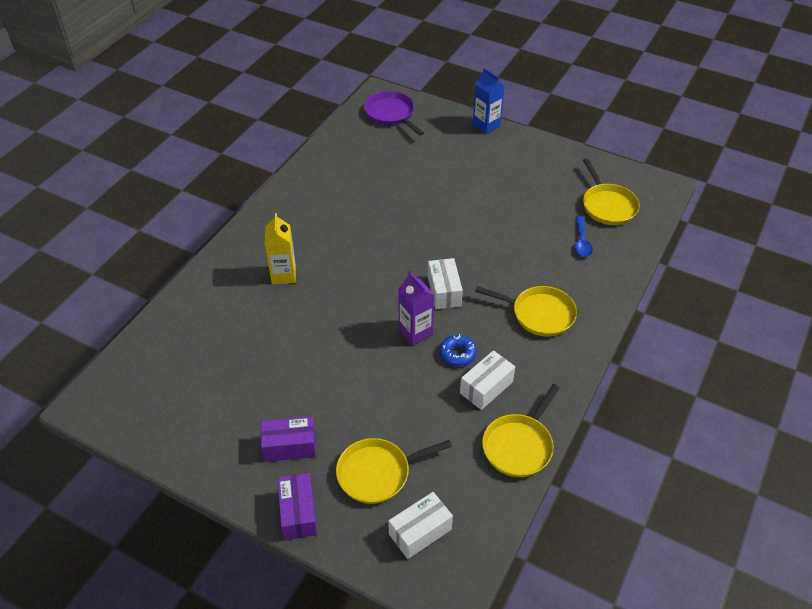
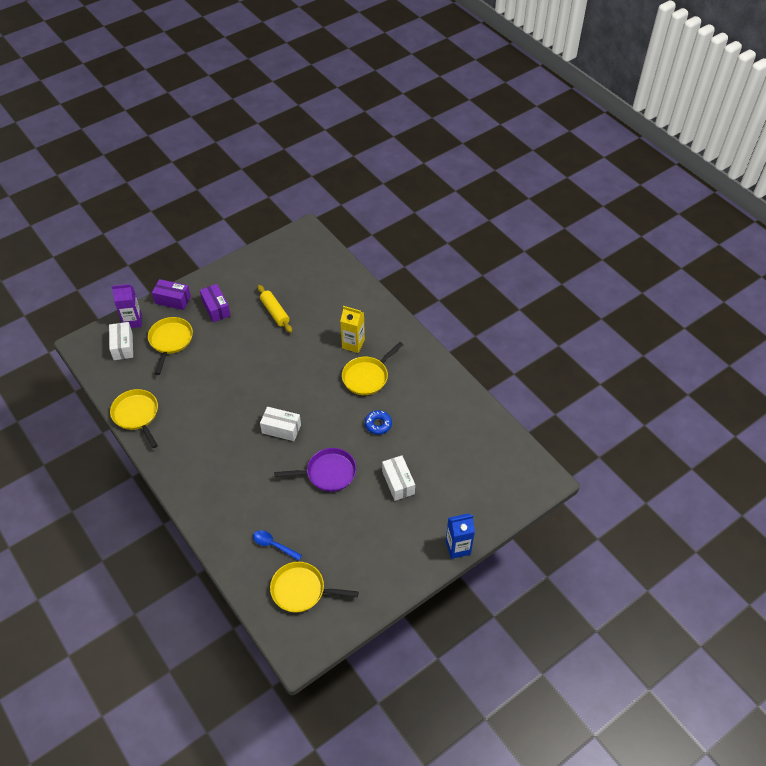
camera: 115 degrees right, 5 degrees up
purple box [261,416,316,462] -> purple box turned 45 degrees counterclockwise [200,284,231,322]
purple pan [364,91,424,136] -> purple pan moved to [274,448,357,492]
purple carton [398,271,434,346] -> purple carton moved to [112,284,142,328]
blue donut [440,334,477,366] -> blue donut moved to [365,410,392,434]
white box [460,350,515,410] -> white box moved to [382,456,415,501]
yellow pan [475,286,577,337] -> yellow pan moved to [342,342,403,395]
none -> yellow rolling pin [258,285,292,333]

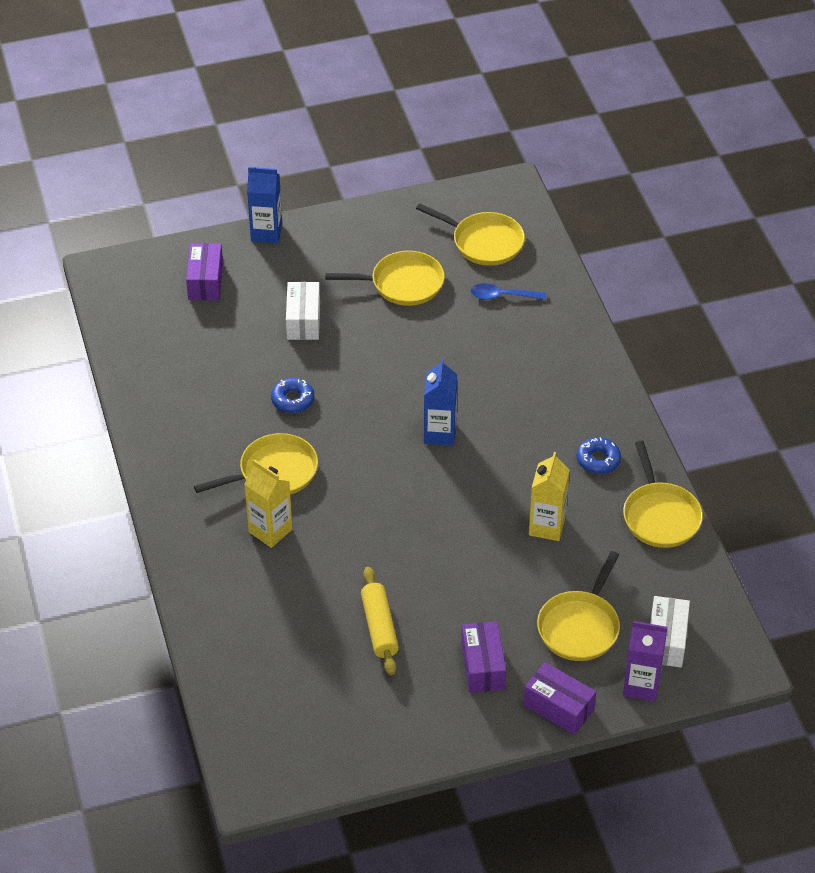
camera: 160 degrees left, 5 degrees down
blue spoon [253,530,302,561] -> blue spoon turned 135 degrees clockwise [471,283,546,300]
white box [260,407,301,441] -> blue carton [424,359,457,446]
purple pan [274,448,357,492] -> none
none -> purple box [186,243,223,300]
none -> yellow pan [325,251,445,306]
none -> yellow carton [529,452,570,541]
none -> blue donut [577,437,621,474]

